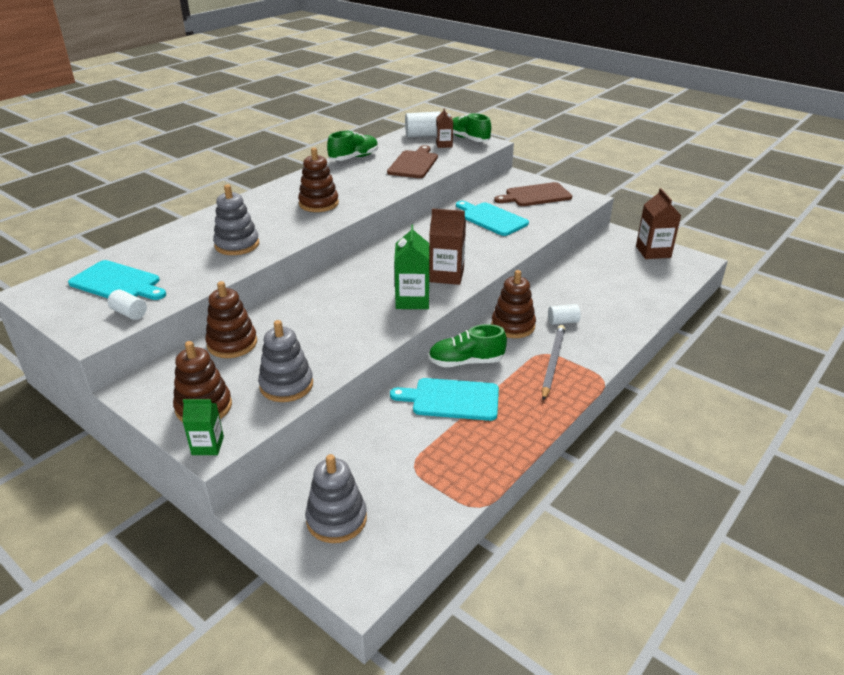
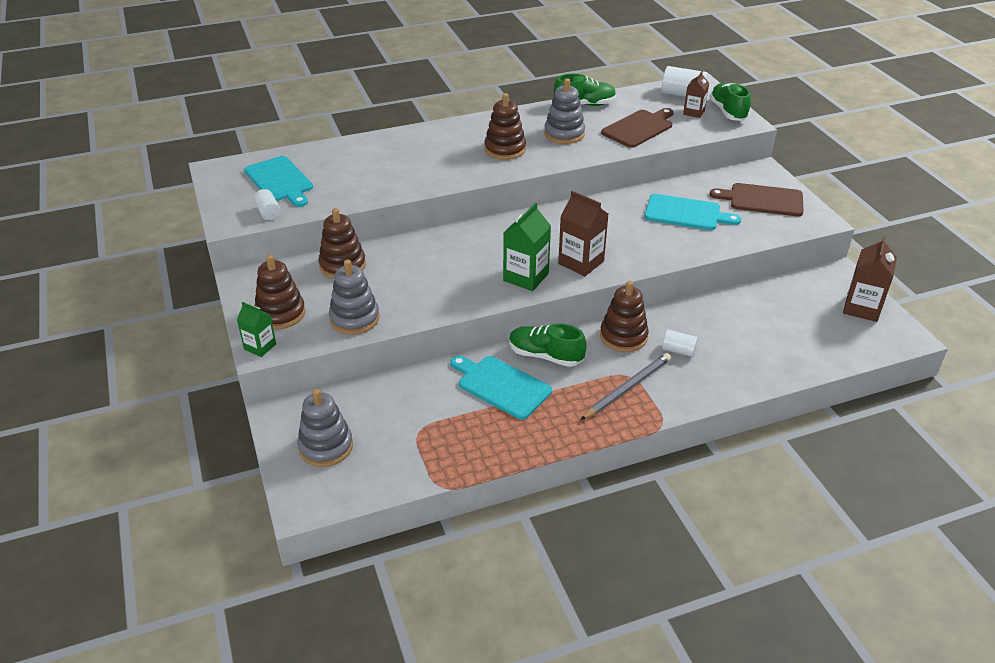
camera: 30 degrees right, 5 degrees up
grey stacking toy [213,185,259,255] -> grey stacking toy moved to [544,79,585,144]
turquoise cutting board [456,201,529,236] -> turquoise cutting board turned 120 degrees clockwise [644,194,741,230]

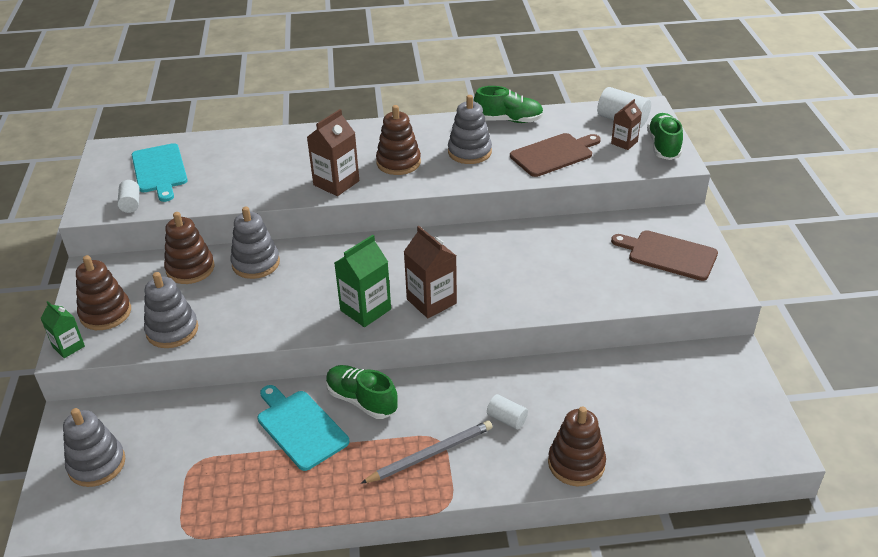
camera: 15 degrees right, 0 degrees up
brown stacking toy [600,281,649,352] -> brown stacking toy moved to [548,406,606,486]
turquoise cutting board [644,194,741,230] -> none
brown carton [843,236,897,322] -> brown carton moved to [307,109,359,196]
none -> grey stacking toy [231,206,280,279]

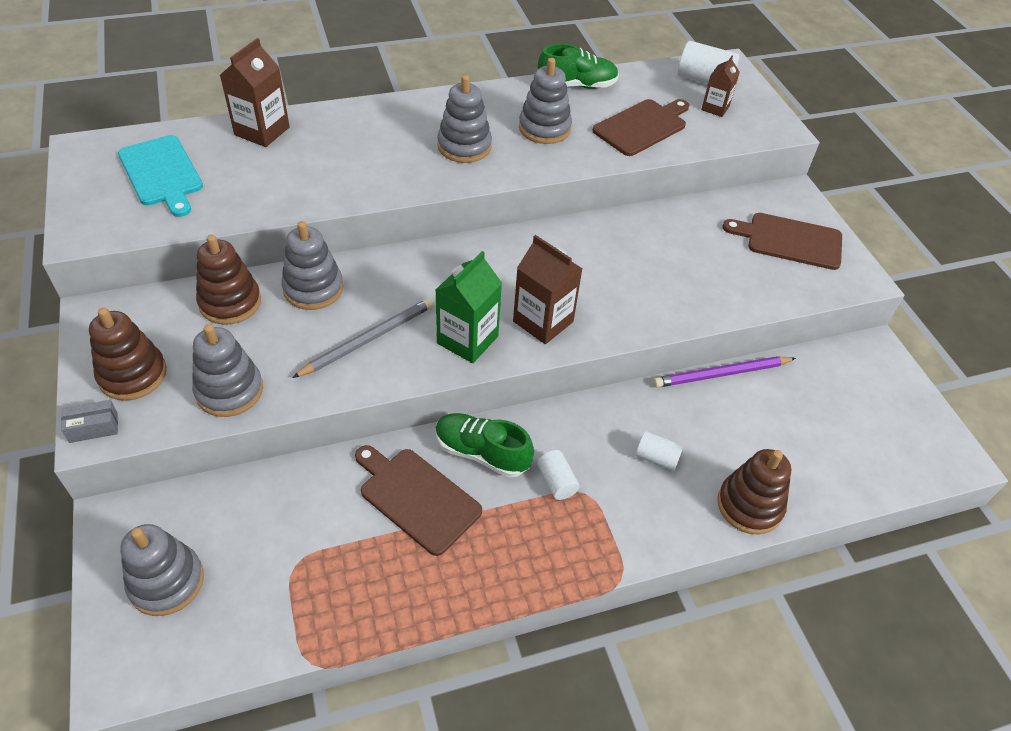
camera: 15 degrees left, 10 degrees up
green carton [41,301,85,358] -> grey box [61,400,118,443]
white cylinder [117,180,140,213] -> white cylinder moved to [537,450,580,500]
turquoise cutting board [257,385,349,471] -> brown cutting board [355,445,482,556]
brown carton [307,109,359,196] -> brown carton moved to [220,38,290,147]
grey pencil [361,421,492,484] -> grey pencil moved to [292,298,433,378]
brown stacking toy [376,105,421,175] -> grey stacking toy [437,75,492,163]
green shoe [647,113,683,160] -> none
none -> purple pencil [653,356,796,388]

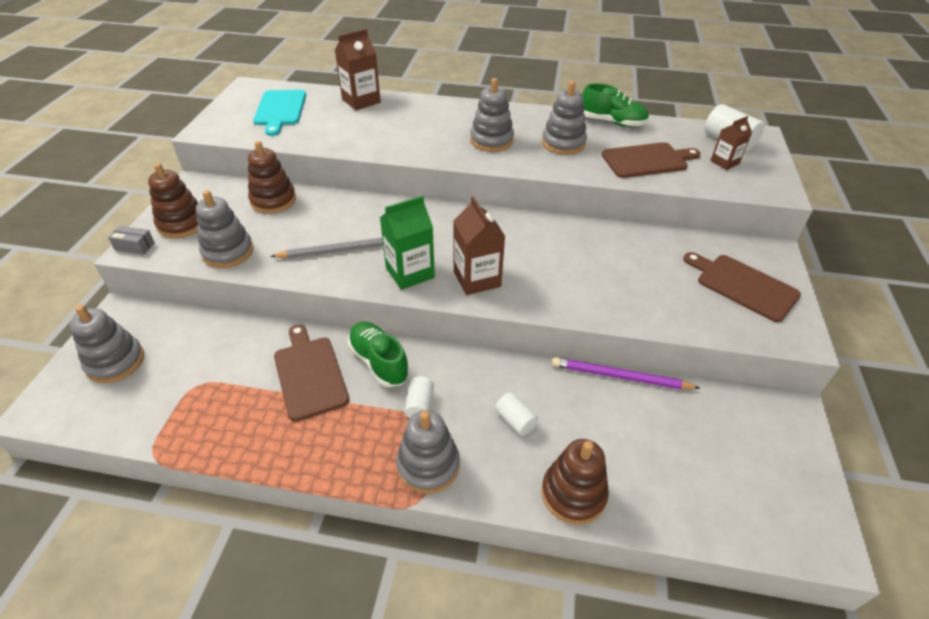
camera: 30 degrees right, 5 degrees down
grey stacking toy [281,221,343,310] -> grey stacking toy moved to [396,410,460,494]

